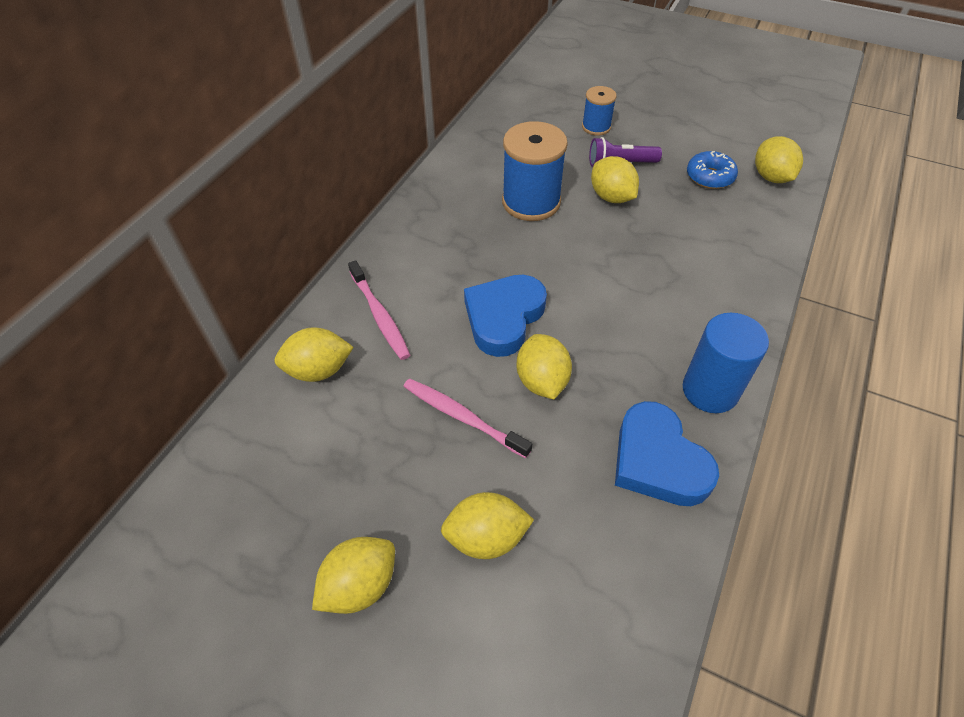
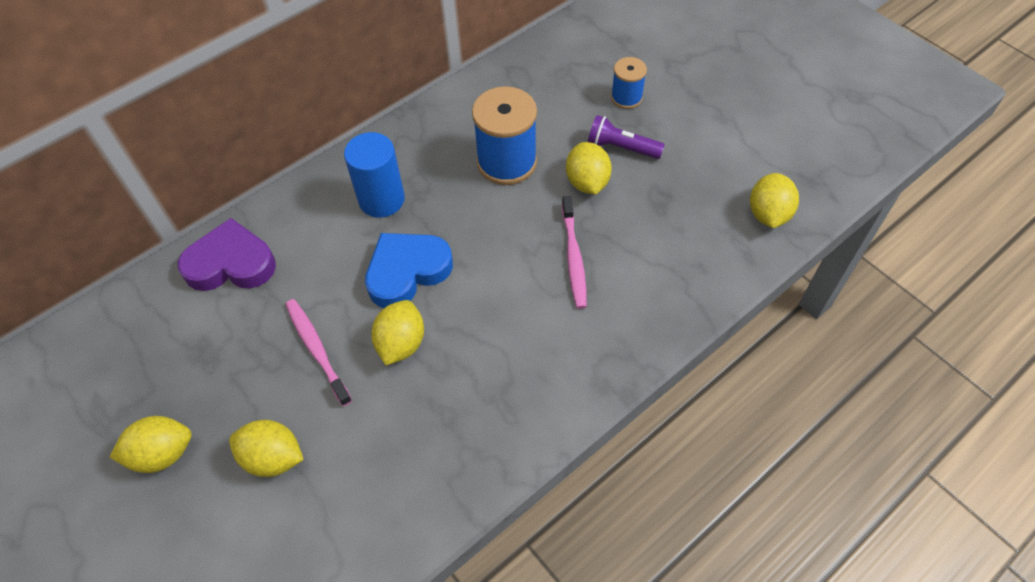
camera: 25 degrees right, 5 degrees up
yellow lemon [275,327,354,382] -> purple heart [178,218,276,291]
pink toothbrush [348,260,410,360] -> pink toothbrush moved to [562,196,587,309]
blue heart [615,401,719,506] -> none
blue cylinder [683,313,769,413] -> blue cylinder moved to [344,132,405,218]
blue donut [687,151,738,189] -> none

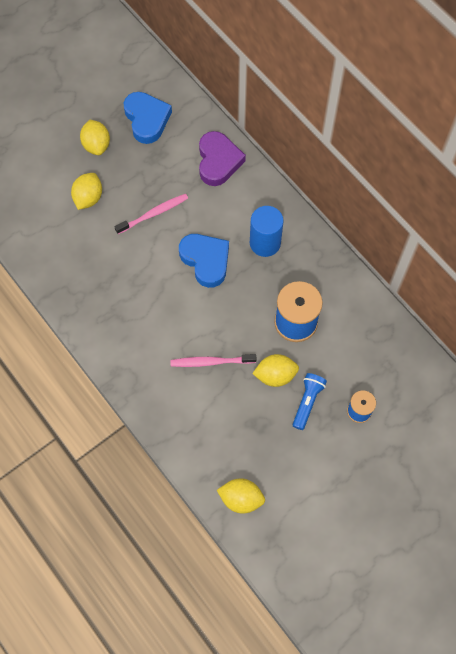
camera: 90 degrees right, 10 degrees up
yellow lemon [371,300,424,365] -> none
purple flashlight [588,115,665,159] -> blue flashlight [293,373,327,430]
none -> blue heart [124,92,172,144]

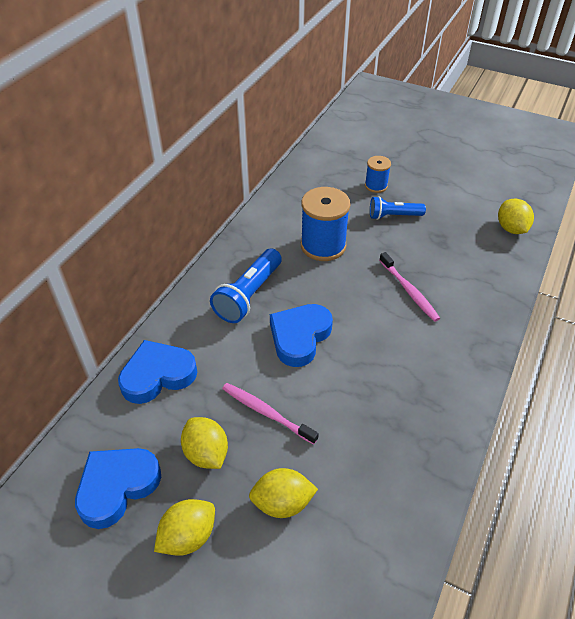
camera: 115 degrees left, 20 degrees down
purple heart [199,131,246,186] -> blue heart [118,340,197,404]
blue cylinder [250,206,284,257] -> blue flashlight [210,248,282,323]
yellow lemon [252,354,299,387] -> yellow lemon moved to [181,417,228,469]

